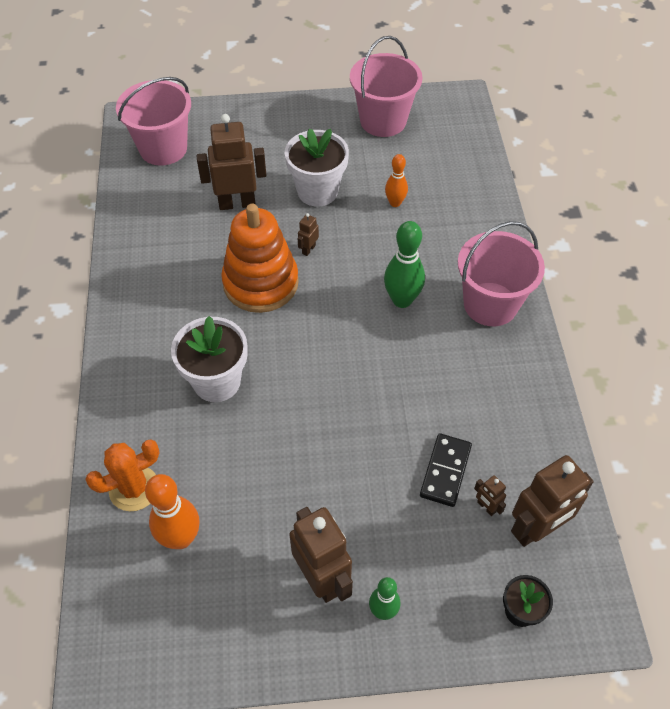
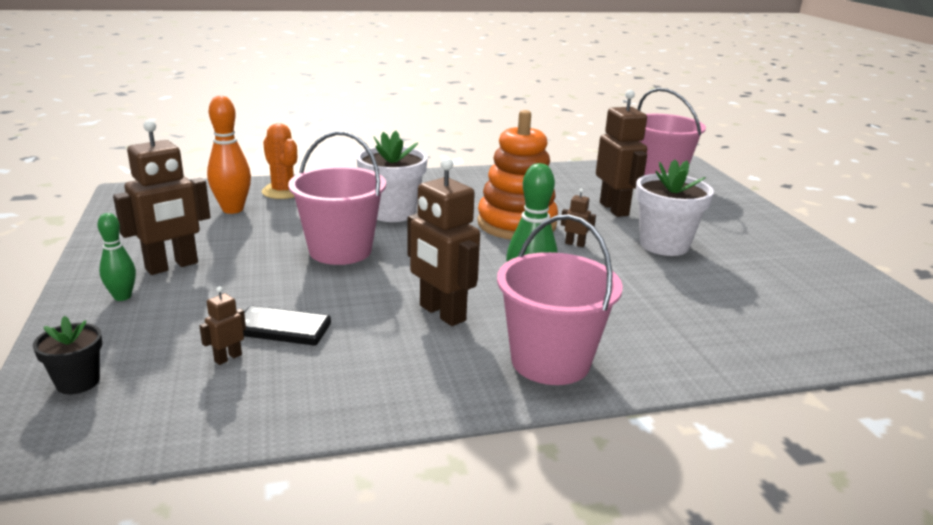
camera: 80 degrees right, 30 degrees down
pink bucket [350,36,422,137] -> pink bucket moved to [288,131,386,265]
orange bowling pin [385,154,408,207] -> none
brown robot [511,455,594,547] -> brown robot moved to [407,158,480,326]

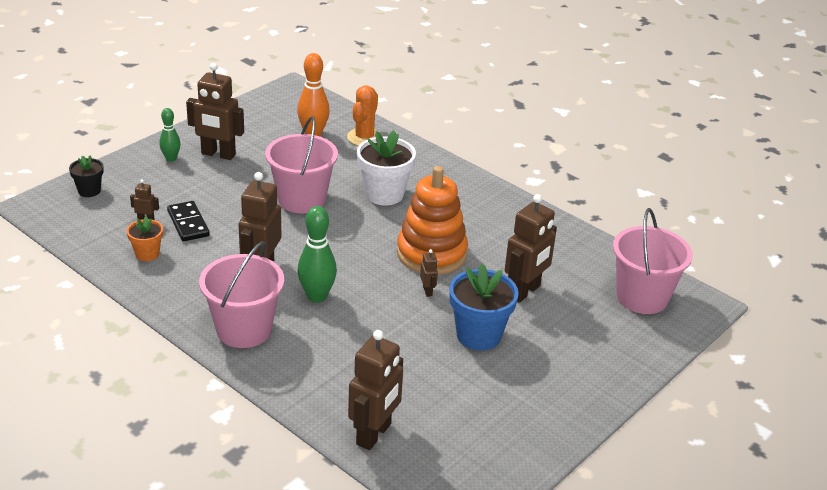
camera: 55 degrees right, 10 degrees up
white flower pot [635,160,714,256] -> blue flower pot [449,264,519,351]
none -> orange flower pot [127,216,163,261]
none -> brown robot [348,330,403,450]

